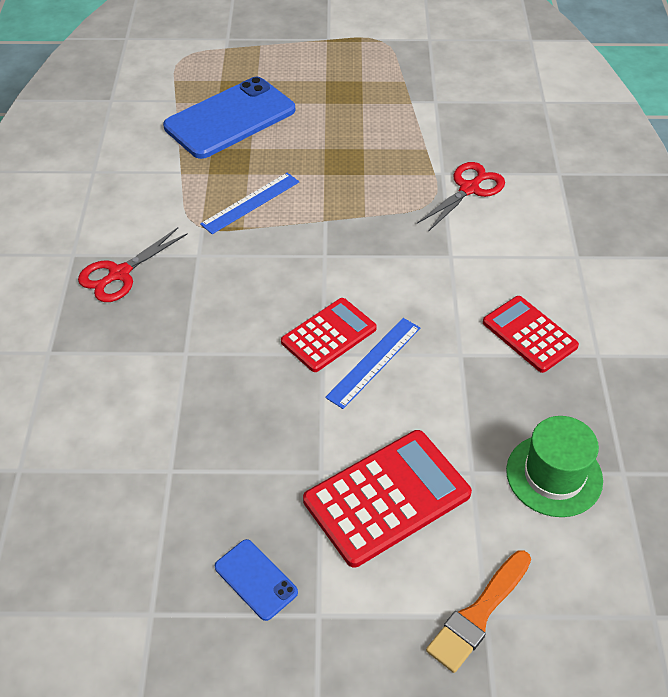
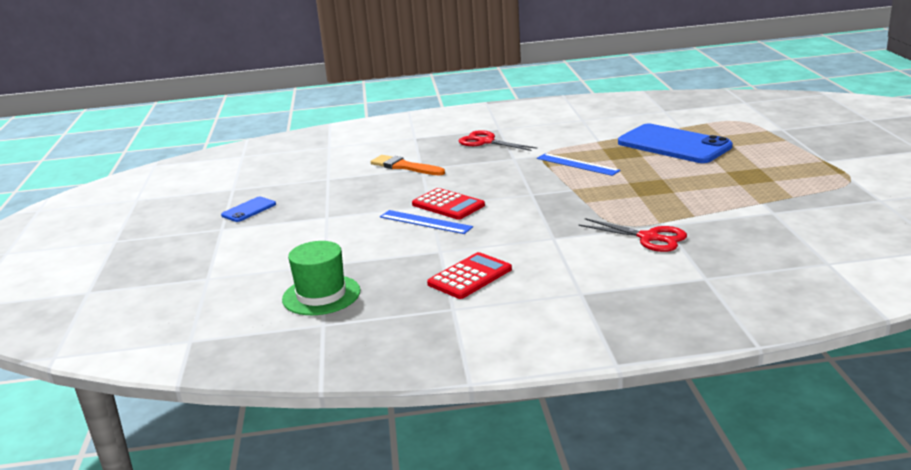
camera: 85 degrees right, 25 degrees down
red calculator [303,430,472,568] -> none
orange brush [426,550,531,673] -> orange brush moved to [371,155,445,176]

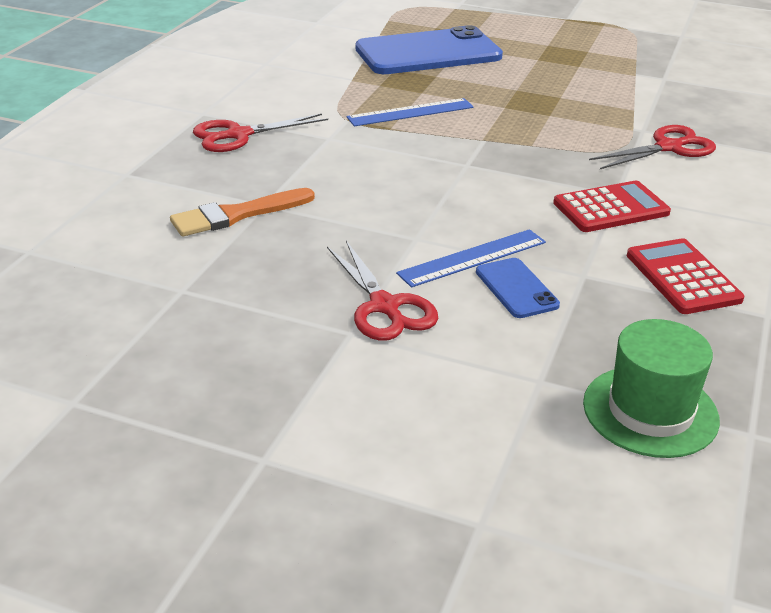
camera: 65 degrees left, 10 degrees up
blue phone [221,197,276,222] -> blue phone moved to [476,258,560,318]
red calculator [412,188,485,220] -> red calculator moved to [553,181,671,232]
none -> red scissors [327,241,438,341]

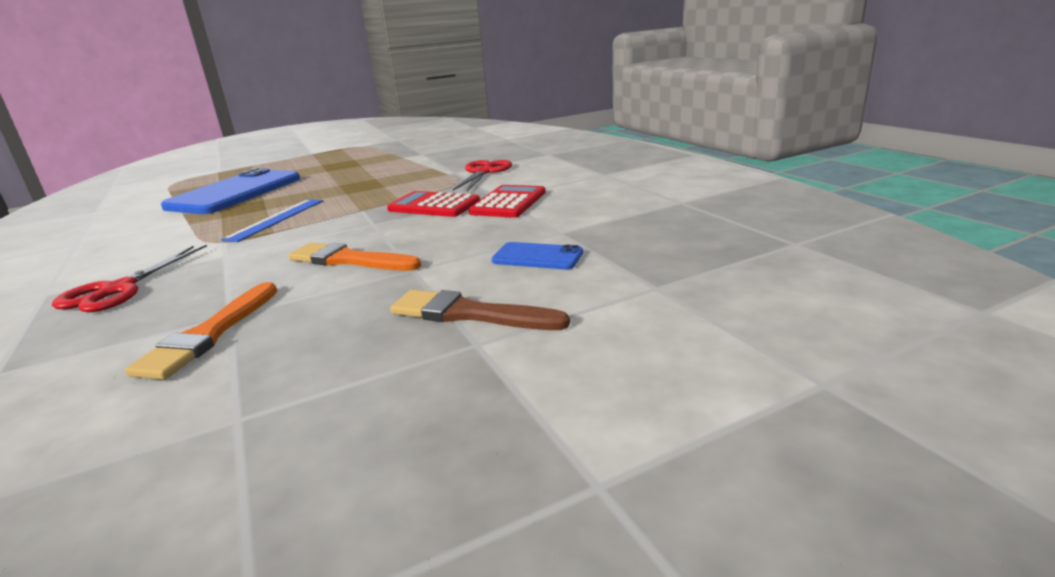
camera: 45 degrees left, 10 degrees down
red scissors [327,241,438,341] -> brown brush [390,290,570,330]
blue ruler [396,229,546,287] -> none
green hat [583,319,720,458] -> none
red calculator [627,238,744,314] -> red calculator moved to [387,191,480,217]
none -> orange brush [289,243,421,271]

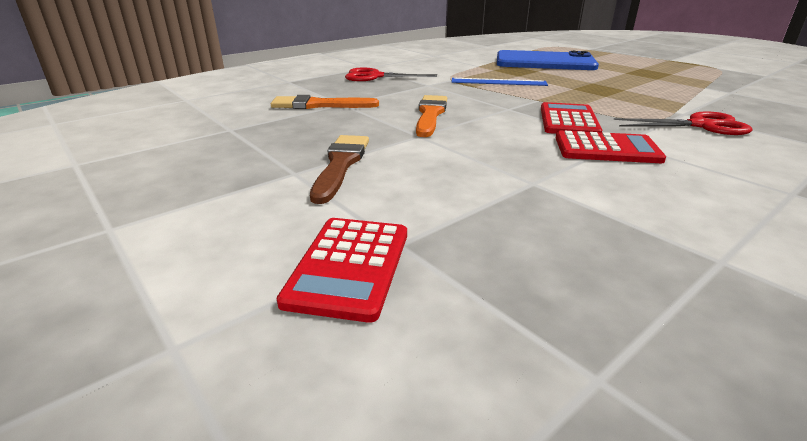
camera: 75 degrees right, 5 degrees up
blue phone [491,242,583,269] -> none
none -> red calculator [277,218,407,323]

